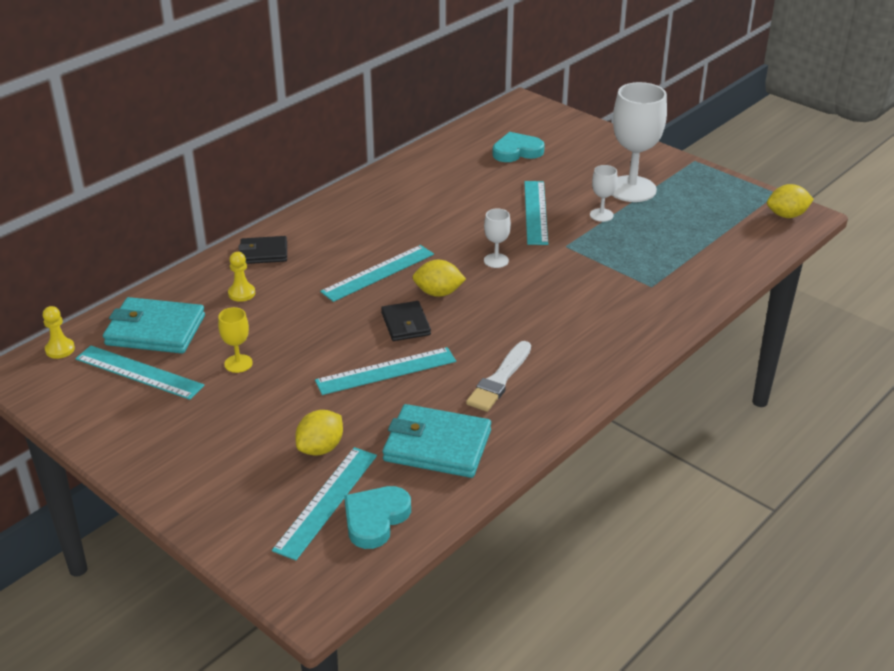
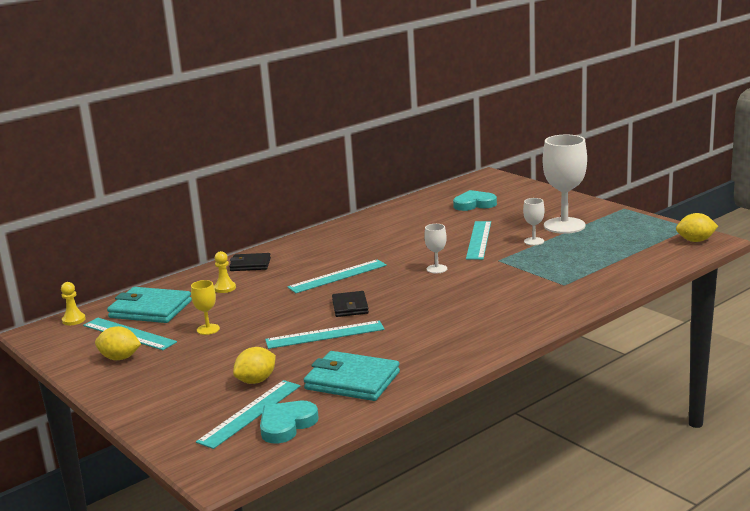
camera: 10 degrees right, 15 degrees down
yellow lemon [413,260,466,297] -> yellow lemon moved to [95,326,141,360]
white brush [466,341,531,412] -> none

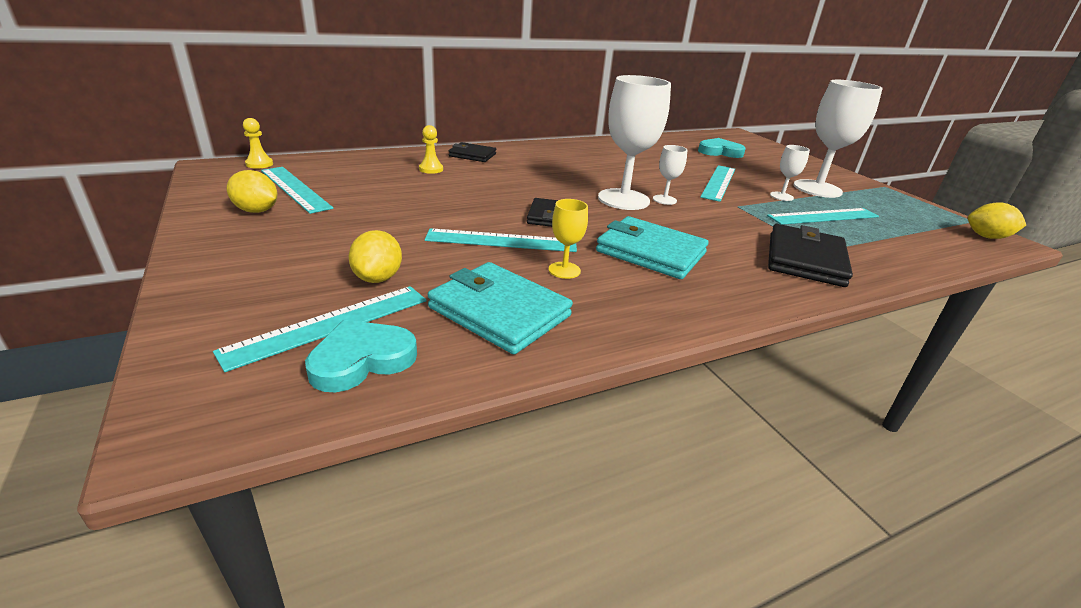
camera: 10 degrees right, 10 degrees up
turquoise wallet [107,287,192,323] -> turquoise wallet moved to [596,216,709,279]
yellow goblet [191,280,220,335] -> yellow goblet moved to [549,199,588,279]
yellow lemon [233,347,276,384] -> yellow lemon turned 60 degrees counterclockwise [349,230,402,283]
turquoise ruler [287,259,387,293] -> turquoise ruler moved to [767,208,879,225]
none -> white goblet [598,75,671,210]
none -> black wallet [768,224,853,287]

